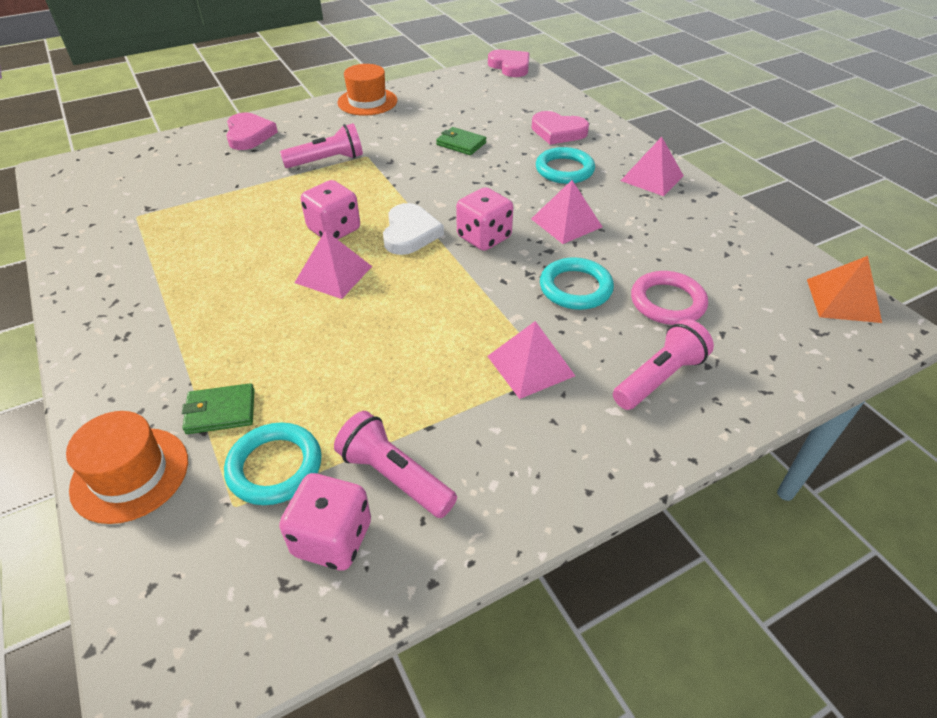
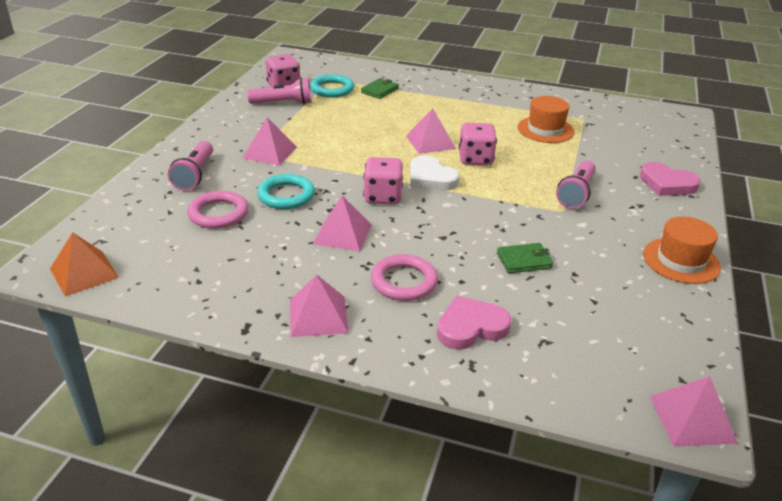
camera: 135 degrees right, 10 degrees down
orange hat [66,411,188,524] -> orange hat moved to [517,96,575,143]
pink heart [488,49,529,77] -> pink pyramid [650,376,738,447]
turquoise ring [536,147,595,184] -> pink ring [371,254,438,301]

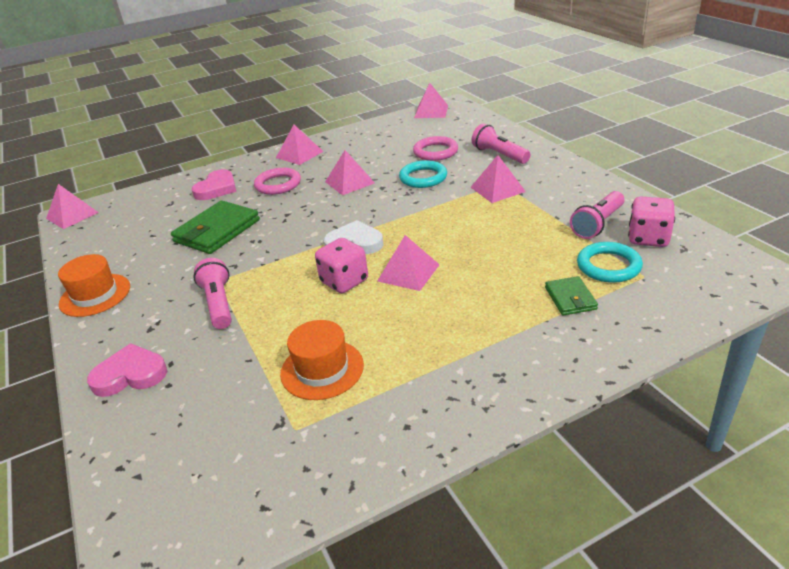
camera: 140 degrees right, 0 degrees up
orange pyramid [50,232,119,296] -> pink pyramid [414,83,448,118]
pink dice [363,157,403,204] -> none
green wallet [497,243,553,274] -> green wallet [171,200,260,254], size x1.86

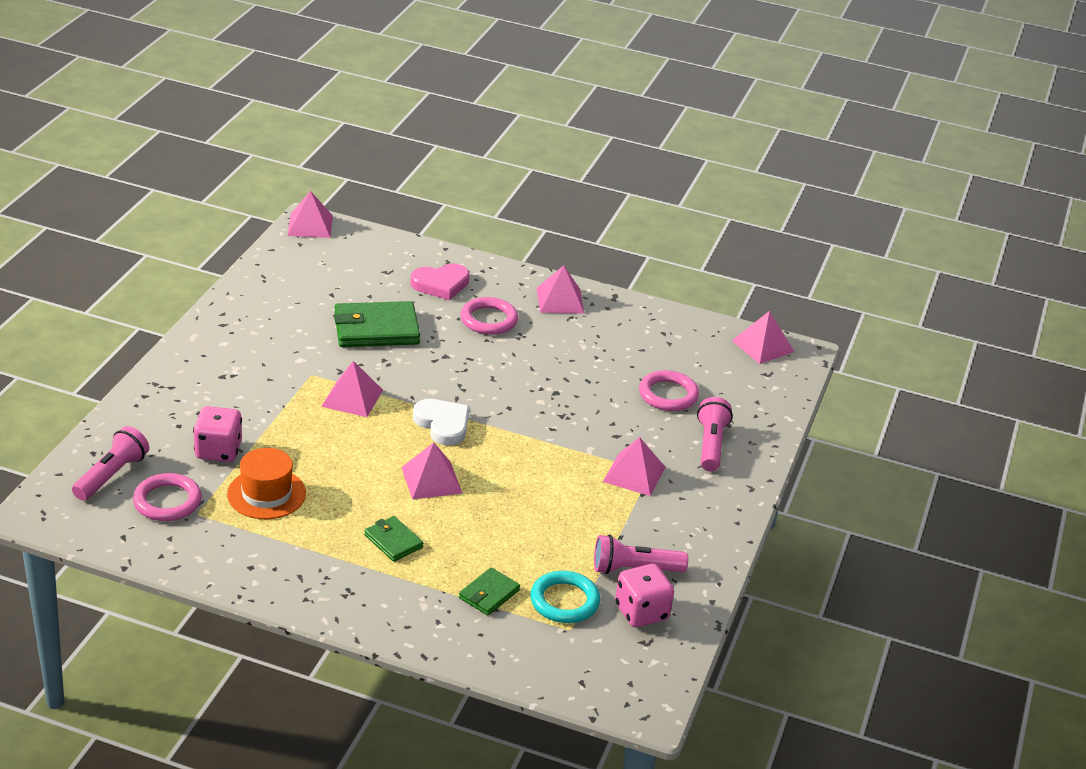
camera: 40 degrees right, 0 degrees up
orange hat [58,254,130,317] -> none
pink heart [87,344,167,397] -> none
pink flashlight [193,258,232,329] -> pink flashlight moved to [72,426,149,501]
pink dice [315,238,368,293] -> pink dice moved to [193,406,242,462]
pink pyramid [325,150,375,195] -> pink pyramid moved to [321,361,383,417]
turquoise ring [399,160,447,188] -> none
none -> pink ring [133,473,202,521]
none -> green wallet [364,516,423,562]

